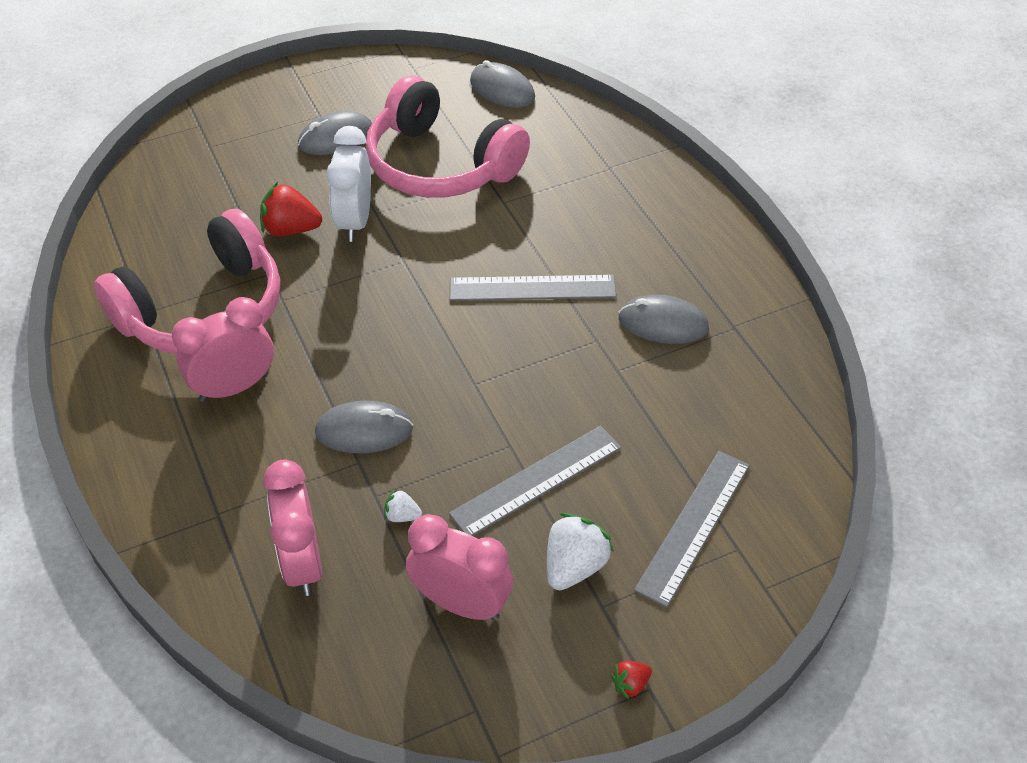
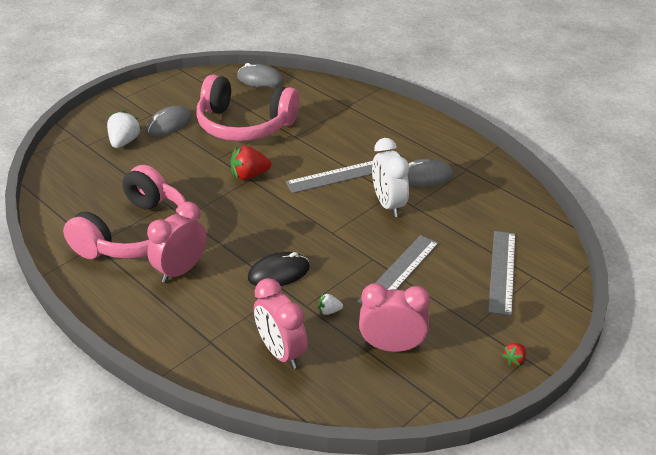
camera: 20 degrees left, 10 degrees down
red strawberry [260,182,322,236] -> red strawberry moved to [231,145,271,180]
grey mouse [315,401,413,453] -> black mouse [248,252,310,286]
white clock [327,126,371,242] -> white clock moved to [372,138,409,217]
white strawberry [547,513,614,590] -> white strawberry moved to [107,110,142,148]

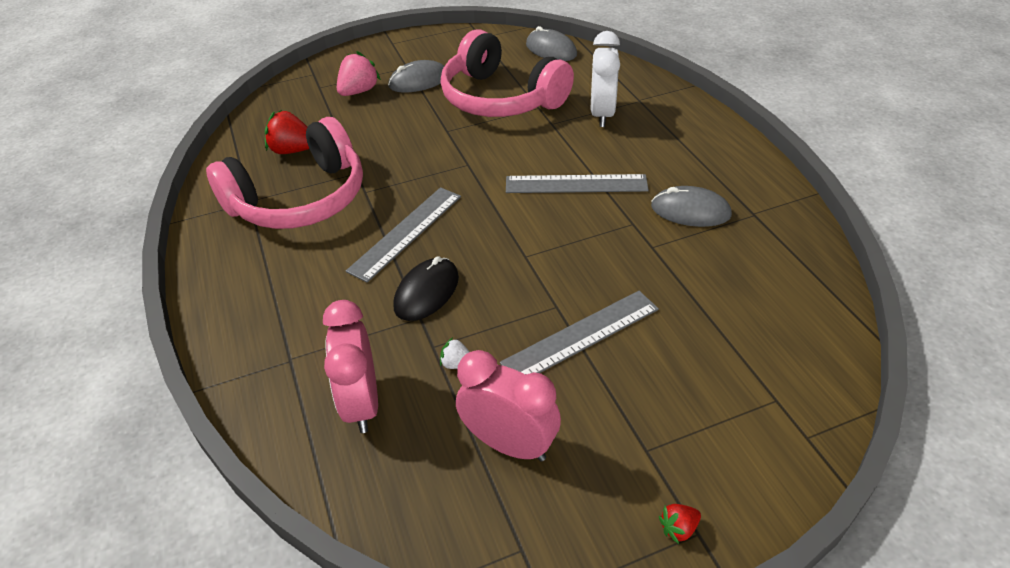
camera: 25 degrees right, 5 degrees up
white strawberry [107,110,142,148] -> pink strawberry [337,51,381,96]
pink clock [147,201,207,283] -> none
red strawberry [231,145,271,180] -> red strawberry moved to [265,110,309,154]
black mouse [248,252,310,286] -> black mouse turned 60 degrees counterclockwise [393,256,459,321]
white clock [372,138,409,217] -> white clock moved to [590,31,620,127]
grey ruler [488,231,516,316] -> grey ruler moved to [346,187,461,283]

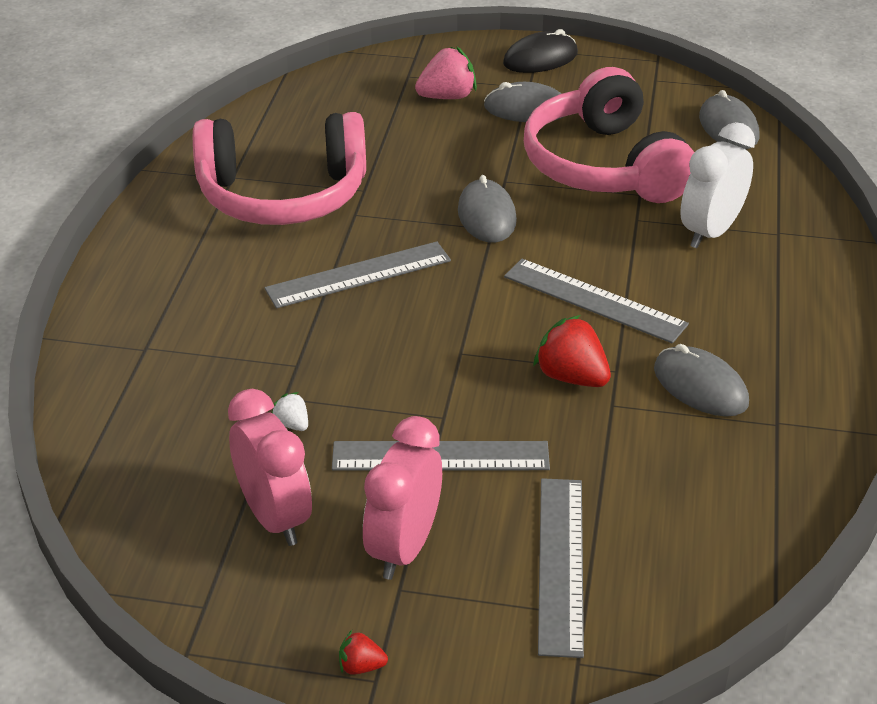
camera: 30 degrees right, 5 degrees down
red strawberry [265,110,309,154] -> red strawberry moved to [533,315,611,387]
pink clock [323,300,378,433] -> pink clock moved to [363,416,442,580]
black mouse [393,256,459,321] -> black mouse moved to [503,29,578,73]
none -> grey mouse [458,175,517,243]
none -> grey ruler [538,478,584,658]

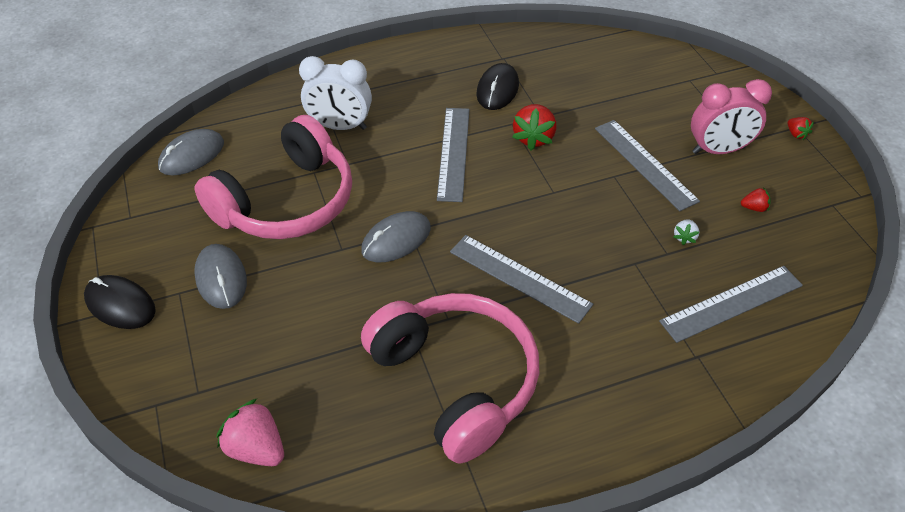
camera: 120 degrees left, 10 degrees up
pink clock [228,389,312,546] -> red strawberry [741,187,771,212]
pink strawberry [415,46,477,99] -> pink strawberry moved to [216,399,284,466]
grey ruler [538,478,584,658] -> grey ruler moved to [659,266,803,343]
grey mouse [654,344,749,417] -> black mouse [476,63,519,110]

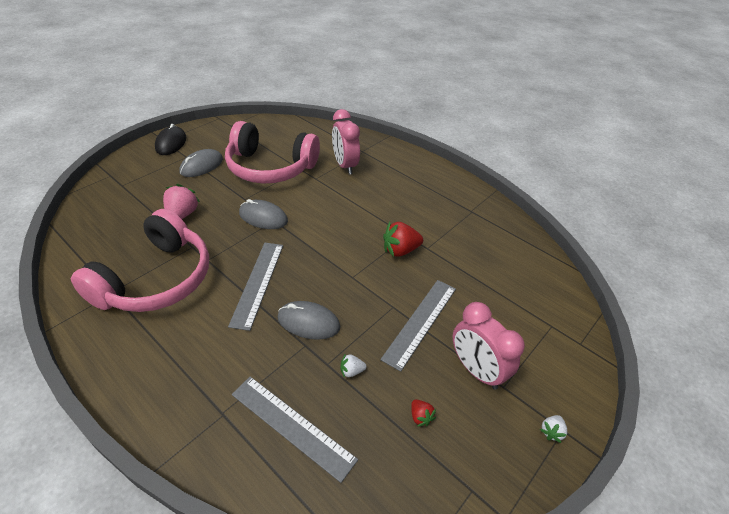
camera: 60 degrees right, 5 degrees down
grey mouse [158,129,224,176] -> grey mouse moved to [278,301,340,340]
pink strawberry [216,399,284,466] -> pink strawberry moved to [163,184,200,219]
white clock [299,56,372,130] -> pink clock [332,109,360,175]
grey ruler [437,108,470,202] -> none
black mouse [476,63,519,110] -> none
red strawberry [787,117,814,140] -> white strawberry [540,415,567,443]

